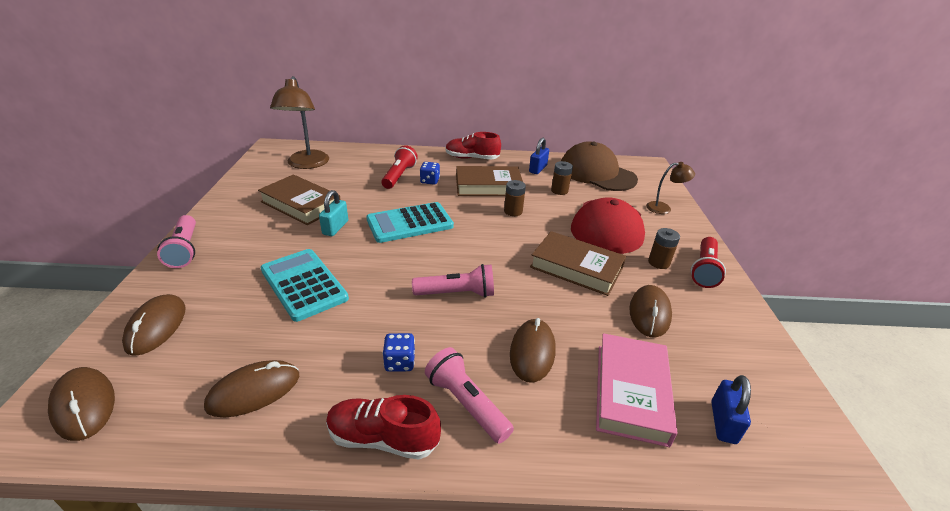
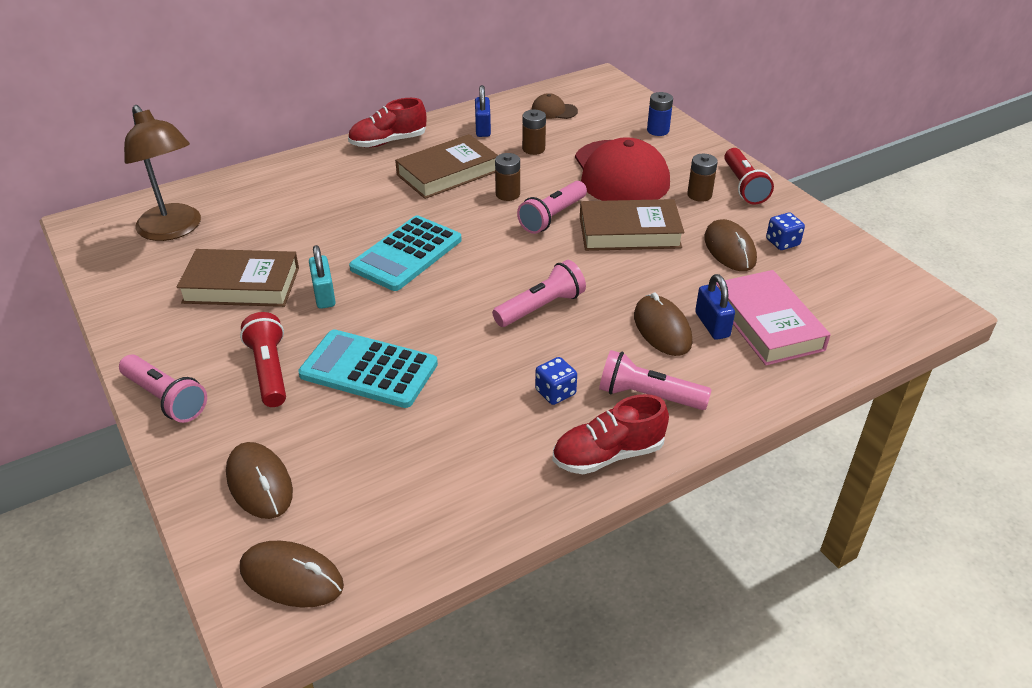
camera: 30 degrees left, 5 degrees up
brown mouse [204,360,299,417] -> none
red flashlight [381,145,418,189] -> red flashlight moved to [240,312,286,407]
blue dice [420,162,440,185] -> blue dice moved to [766,213,805,250]
brown cap [561,142,638,191] -> brown cap [532,93,578,119], size x0.43
brown lamp [646,162,695,214] -> blue battery [647,92,673,136]
blue padlock [711,375,751,444] -> blue padlock moved to [695,274,735,340]
none -> pink flashlight [517,181,587,234]

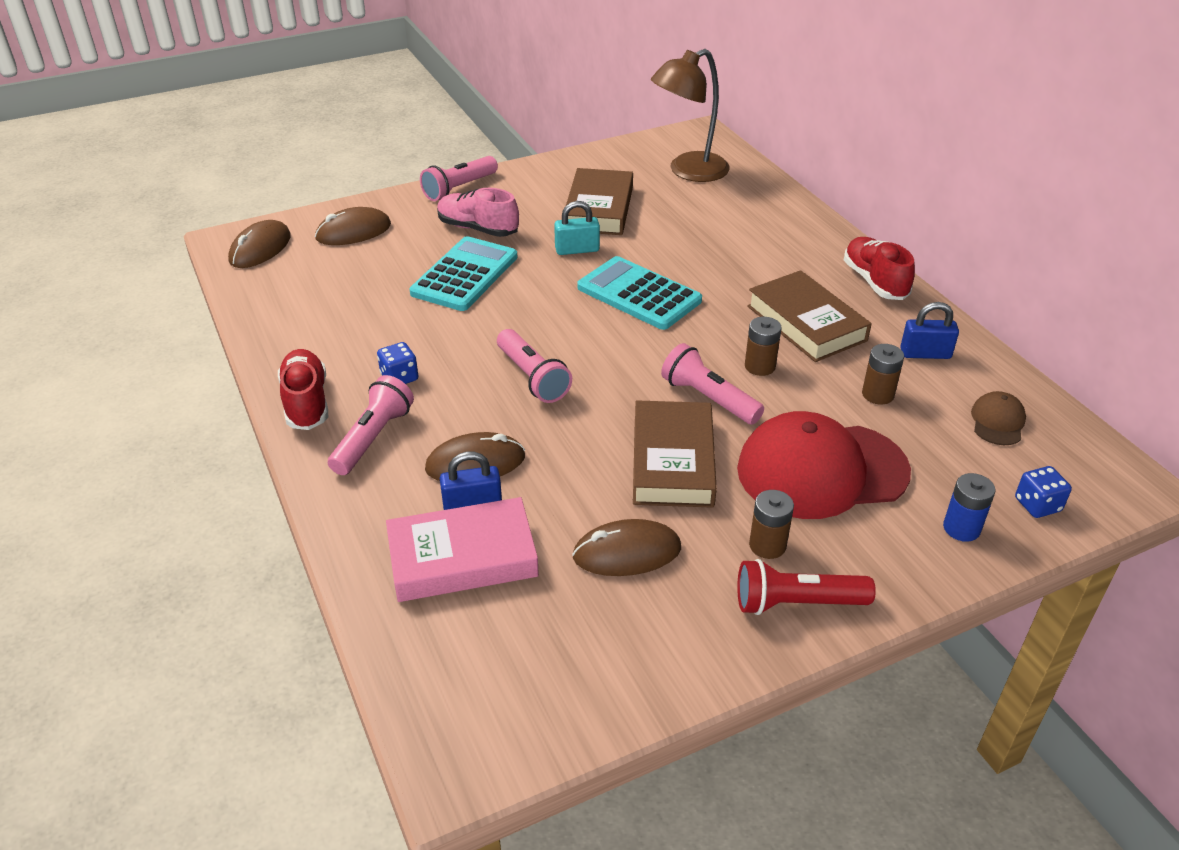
camera: 95 degrees right, 0 degrees up
red flashlight [240,312,286,407] -> pink shoe [437,188,519,237]
blue dice [766,213,805,250] -> blue dice moved to [1015,466,1072,518]

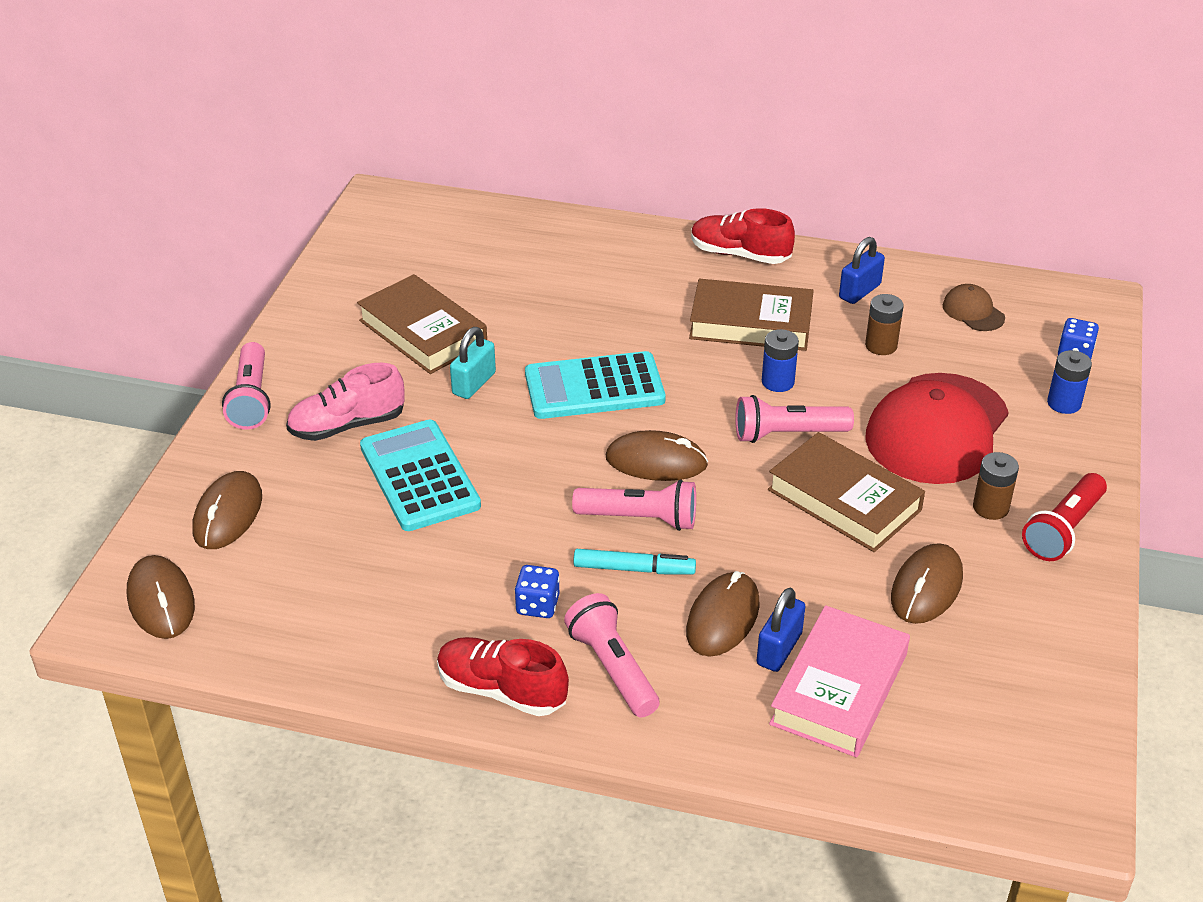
camera: 50 degrees left, 0 degrees up
brown lamp [651,49,730,182] -> none
brown battery [745,317,781,376] -> blue battery [762,329,799,392]
none -> turquoise marker [573,549,696,574]
none -> brown mouse [606,430,708,481]

